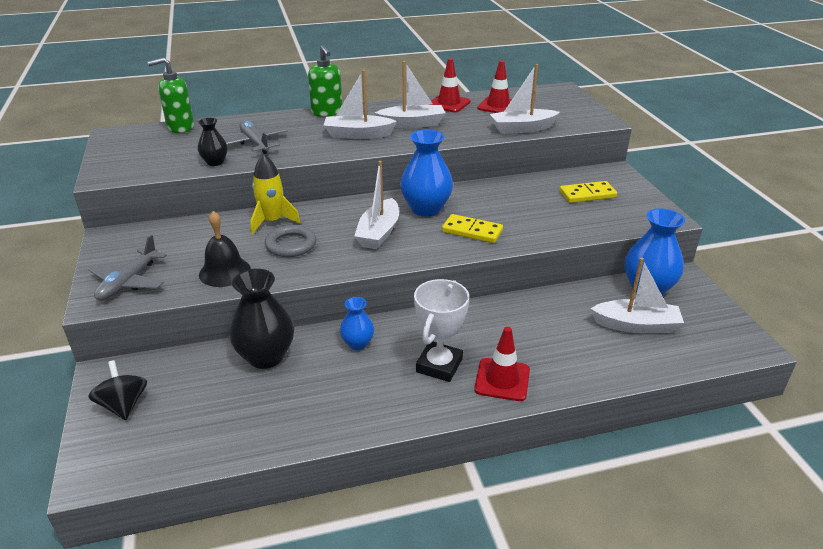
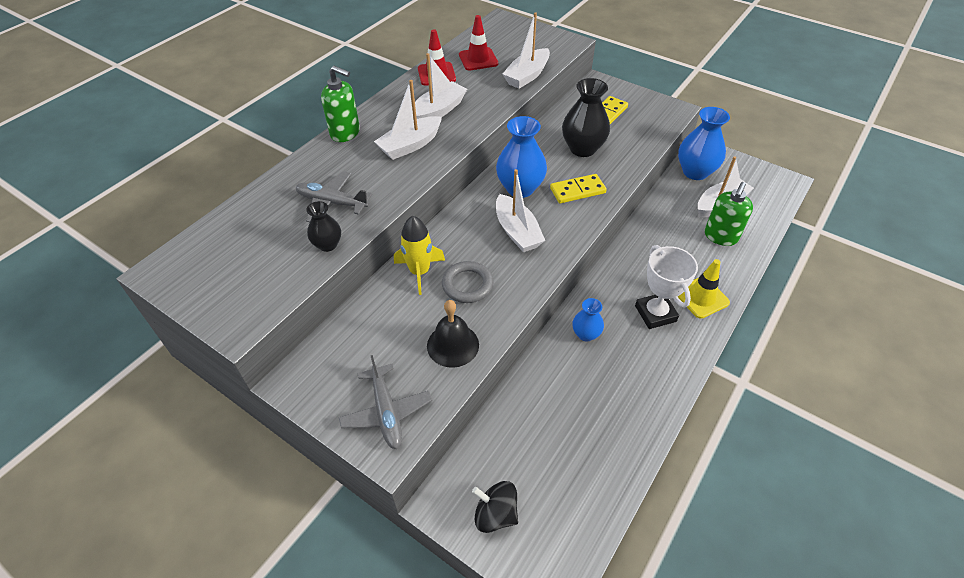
camera: 40 degrees left, 15 degrees up
green soap dispenser [148,57,194,133] -> green soap dispenser moved to [705,182,753,246]
black vase [229,269,294,369] -> black vase moved to [562,78,610,157]
red traffic cone [474,327,530,401] -> yellow traffic cone [678,259,730,319]

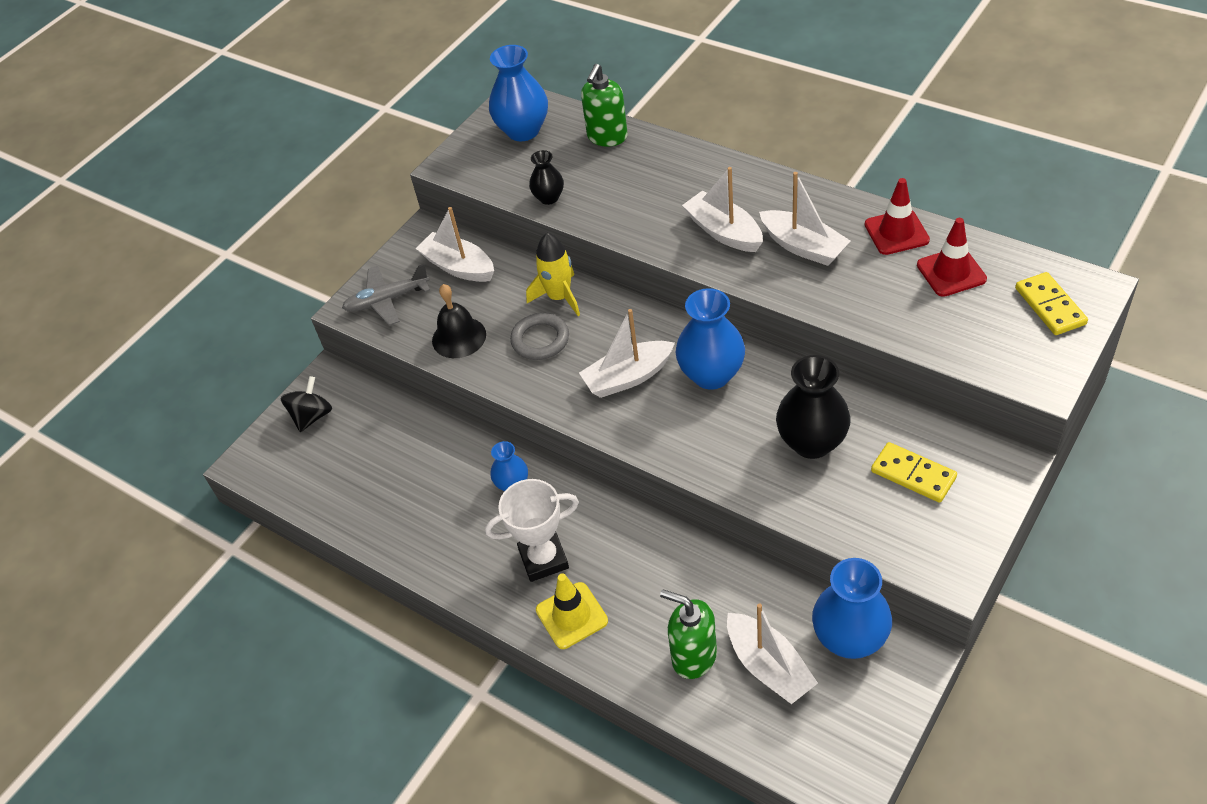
camera: 95 degrees right, 0 degrees up
grey plane [296,171,372,222] -> none
green soap dispenser [321,66,360,142] -> green soap dispenser moved to [581,64,628,146]
white boat [502,12,550,89] -> white boat moved to [415,207,494,282]
yellow domino [550,174,607,203] -> yellow domino moved to [1015,272,1088,335]
none -> blue vase [489,45,548,141]

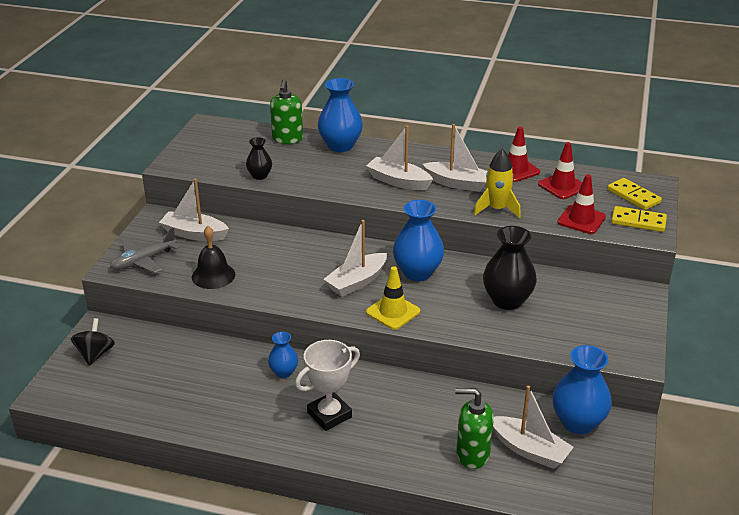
camera: 25 degrees left, 15 degrees down
blue vase [489,45,548,141] -> blue vase moved to [318,78,363,152]
grey ring [510,313,569,360] -> none
yellow rocket [526,233,580,316] -> yellow rocket moved to [474,149,521,218]
yellow traffic cone [536,573,608,649] -> yellow traffic cone moved to [366,266,420,330]
yellow domino [871,442,957,503] -> yellow domino moved to [611,206,667,232]
none -> red traffic cone [557,174,606,234]

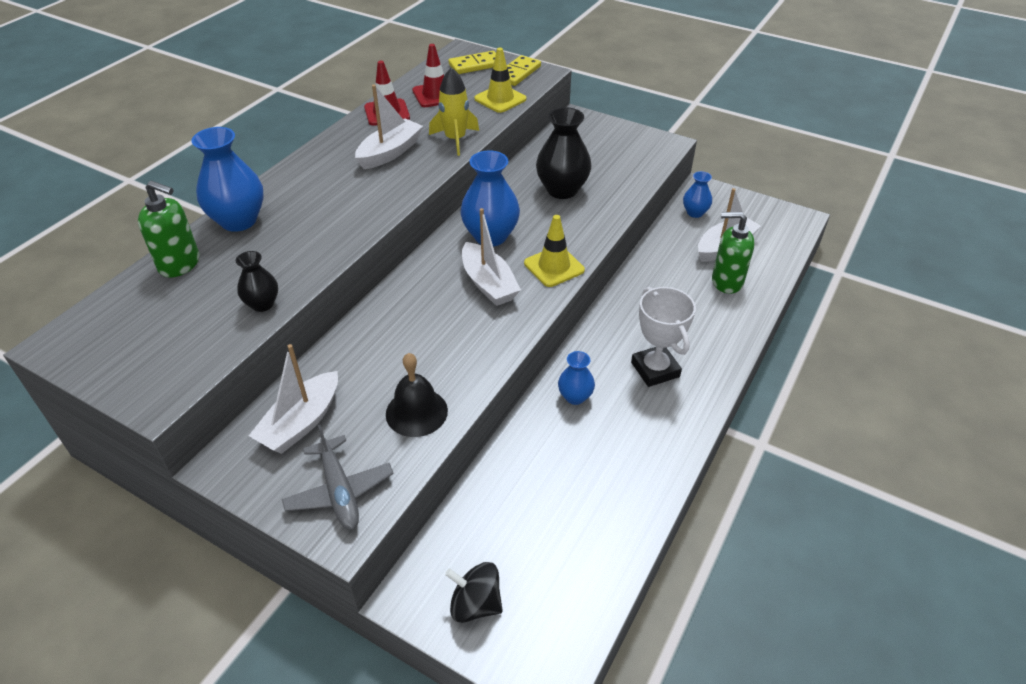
camera: 75 degrees left, 10 degrees up
white boat [366,125,433,190] -> none
green soap dispenser [455,388,494,469] -> green soap dispenser turned 75 degrees clockwise [712,212,755,294]
blue vase [552,345,612,434] -> blue vase [683,171,712,218], size x0.56
red traffic cone [557,174,606,234] -> yellow traffic cone [474,48,527,113]

